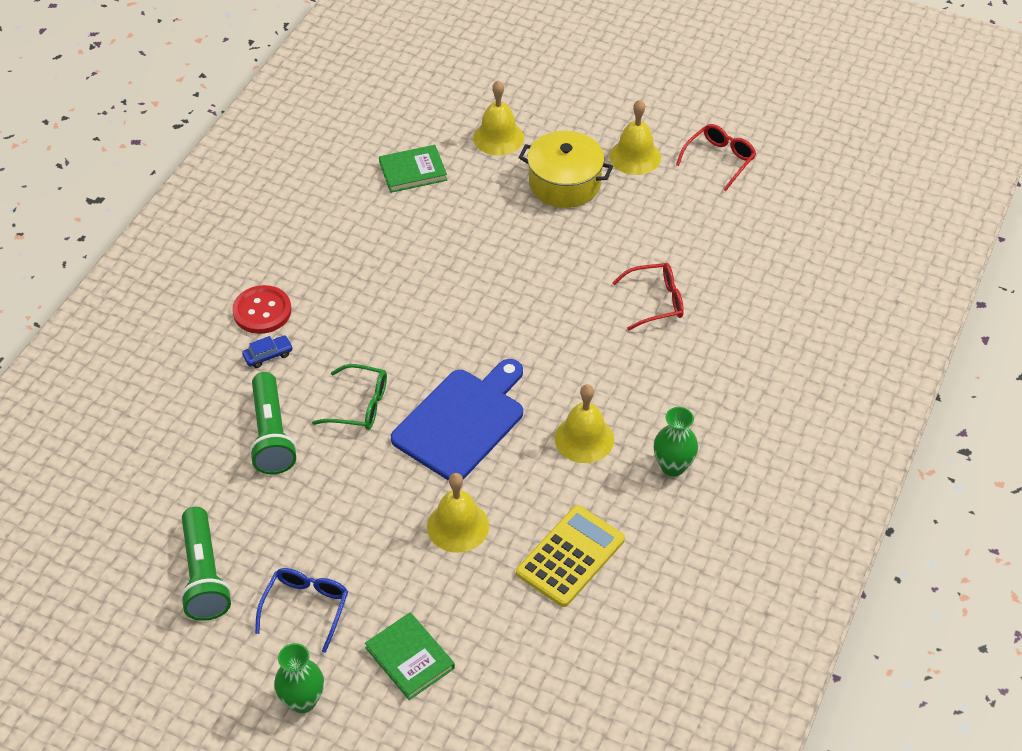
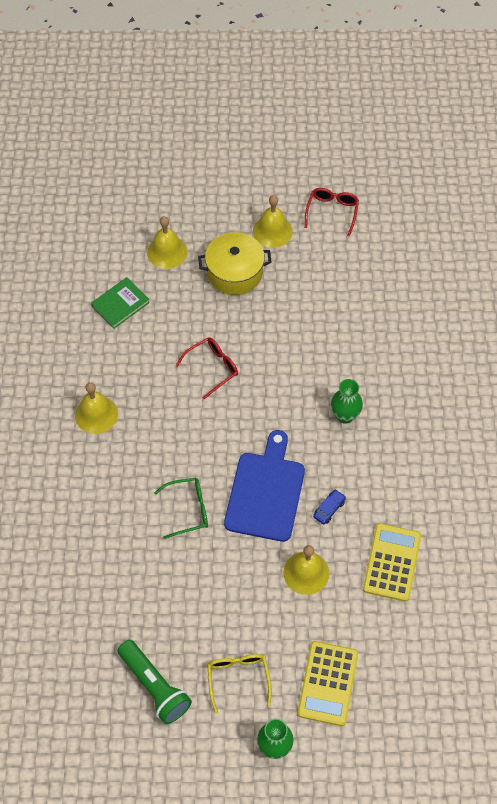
camera: 25 degrees left, 10 degrees up
red button [232,285,291,334] -> none
blue car [242,335,293,368] -> blue car moved to [313,489,346,524]
green flashlight [249,372,297,475] -> none
blue glasses [255,568,348,653] -> yellow glasses [207,654,272,714]
green book [365,612,455,700] -> yellow calculator [298,641,358,726]
yellow bell [555,384,614,463] -> yellow bell moved to [75,382,118,434]
red glasses [612,263,684,331] -> red glasses moved to [176,337,238,399]
green vase [654,407,698,477] -> green vase moved to [331,379,363,424]

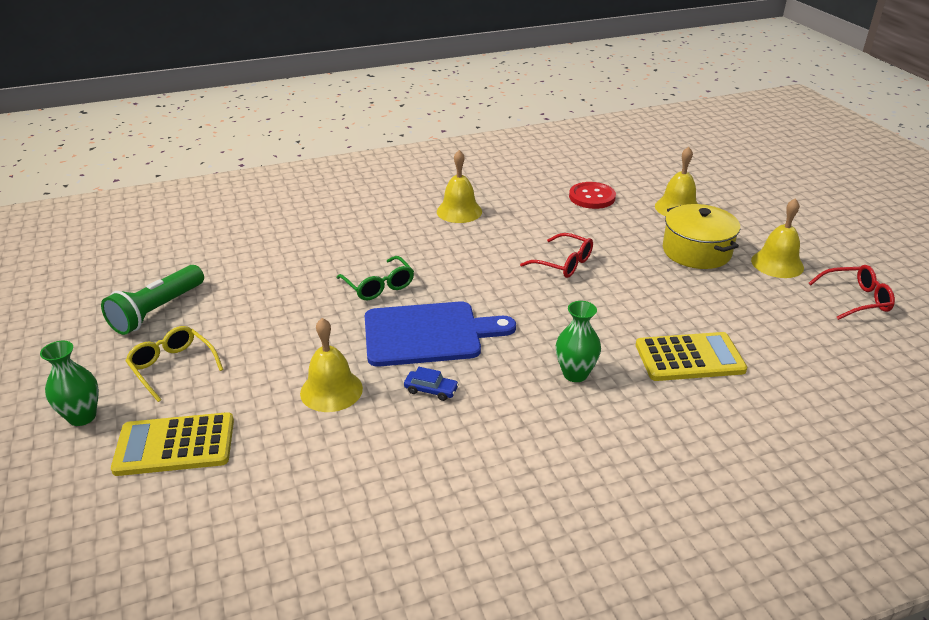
camera: 70 degrees right, 25 degrees down
green book [91,277,150,329] -> red button [569,182,616,209]
yellow glasses [207,654,272,714] -> yellow glasses turned 105 degrees counterclockwise [125,326,224,402]
yellow calculator [363,523,421,602] -> yellow calculator moved to [636,332,747,381]

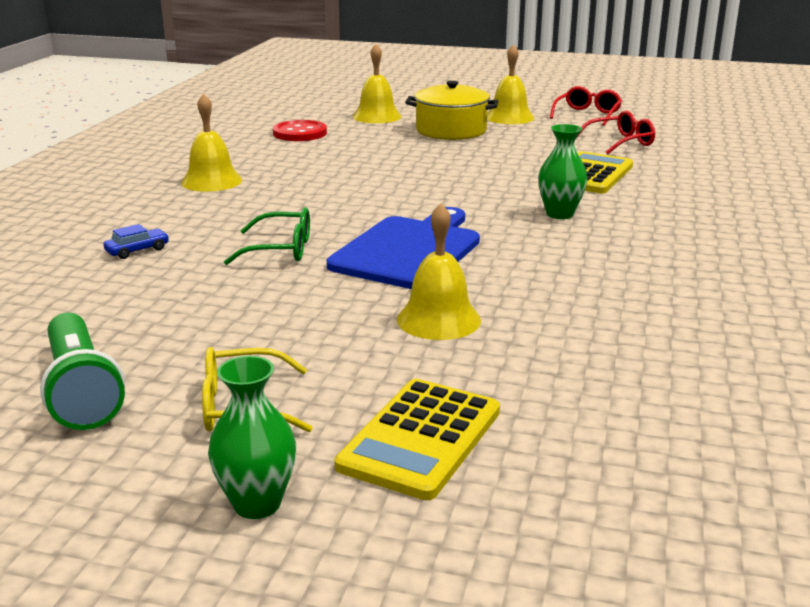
camera: 55 degrees left, 10 degrees down
blue car [404,367,459,401] -> blue car moved to [103,224,169,259]
red glasses [520,233,593,278] -> red glasses moved to [577,110,655,154]

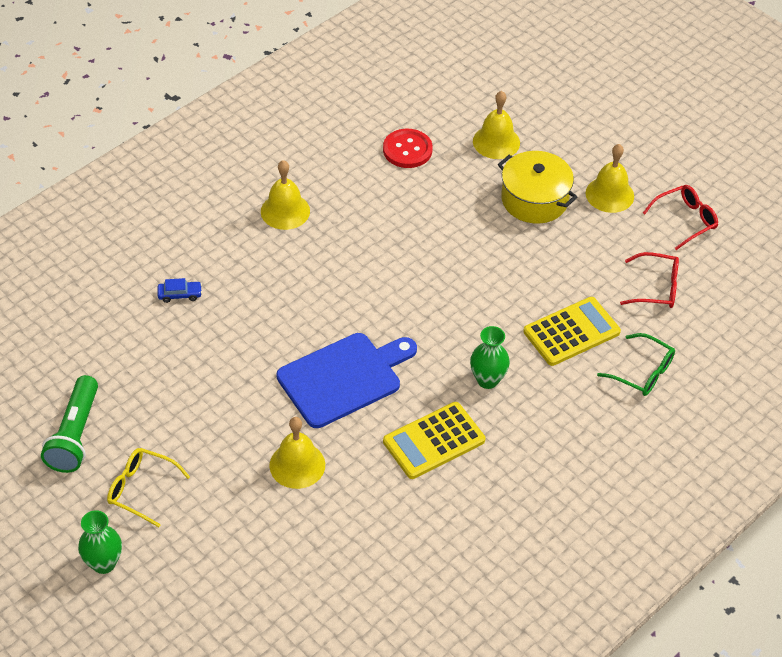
camera: 30 degrees right, 25 degrees up
green glasses [224,207,310,265] -> green glasses moved to [597,333,675,396]
yellow calculator [334,379,500,500] -> yellow calculator moved to [383,402,485,479]

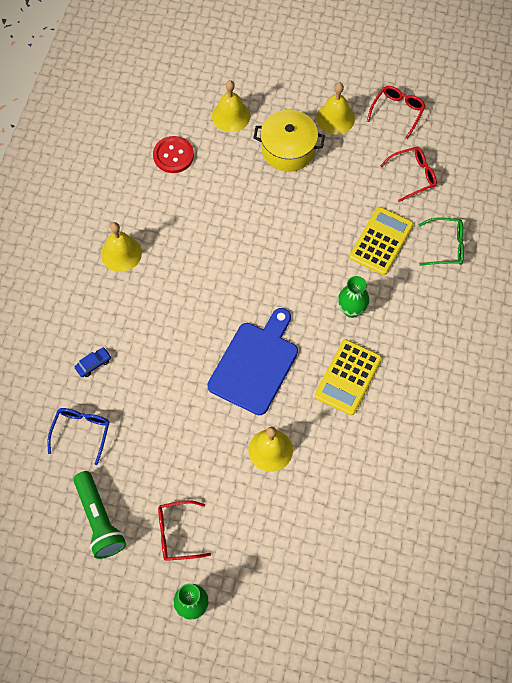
camera: 30 degrees left, 15 degrees up
yellow glasses [107,448,190,527] -> red glasses [158,500,211,561]
none -> blue glasses [47,408,109,465]

